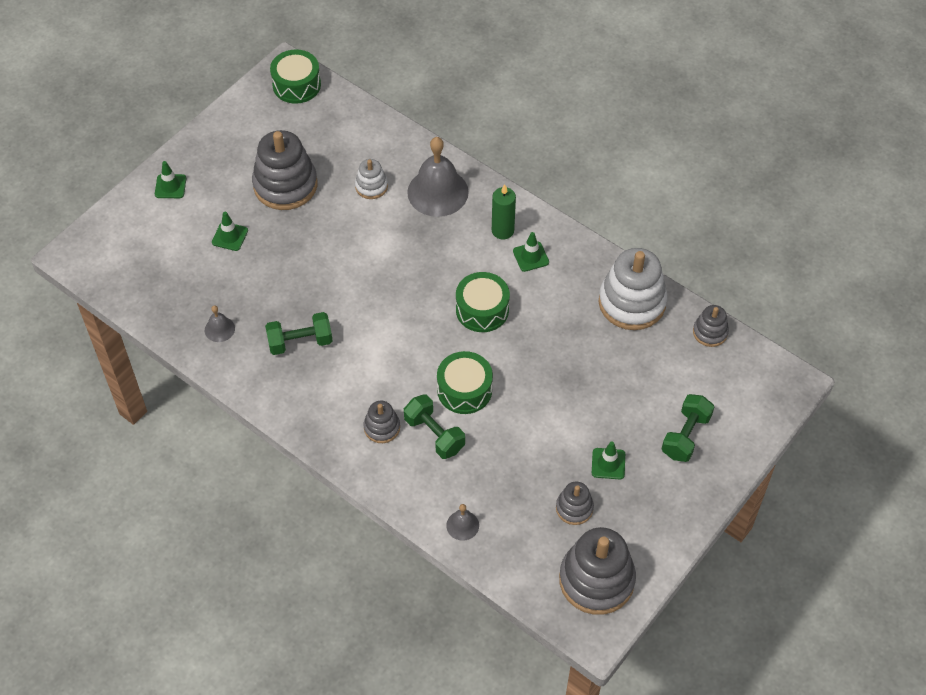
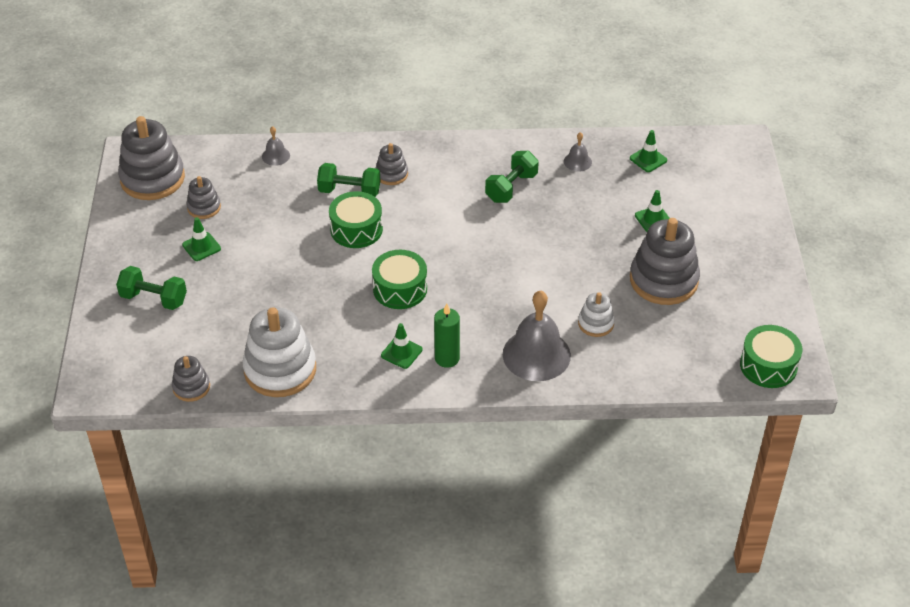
camera: 140 degrees right, 10 degrees down
green traffic cone [155,161,186,198] -> green traffic cone moved to [630,130,667,172]
green dumbbell [662,394,714,462] -> green dumbbell turned 60 degrees counterclockwise [116,266,187,310]

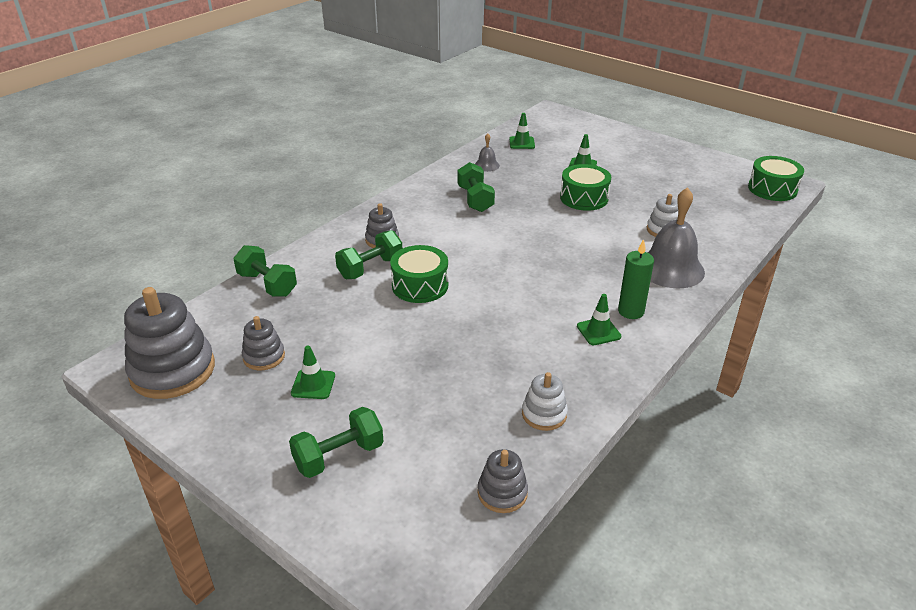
camera: 50 degrees left, 10 degrees down
white stacking toy [242,307,316,397] -> white stacking toy [522,372,568,431], size x0.51
grey bell [262,126,290,166] -> green dumbbell [233,245,297,297]
green drum [372,250,427,309] -> green drum moved to [560,164,611,211]
grey stacking toy [630,218,700,305] -> none

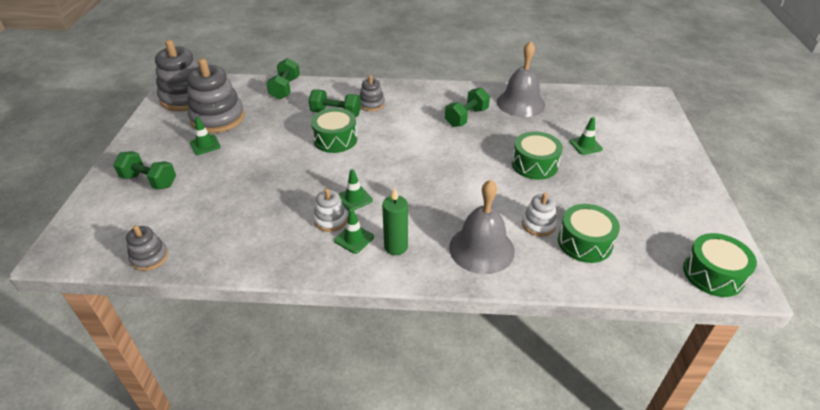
camera: 55 degrees right, 5 degrees up
grey stacking toy [242,316,285,371] -> grey stacking toy [187,58,245,133], size x1.95
grey bell [475,133,500,172] -> grey bell [497,41,545,117], size x2.13
green traffic cone [509,113,535,149] -> green traffic cone moved to [339,169,373,211]
white stacking toy [522,372,568,431] -> white stacking toy moved to [313,188,348,232]
none -> green drum [558,204,620,263]

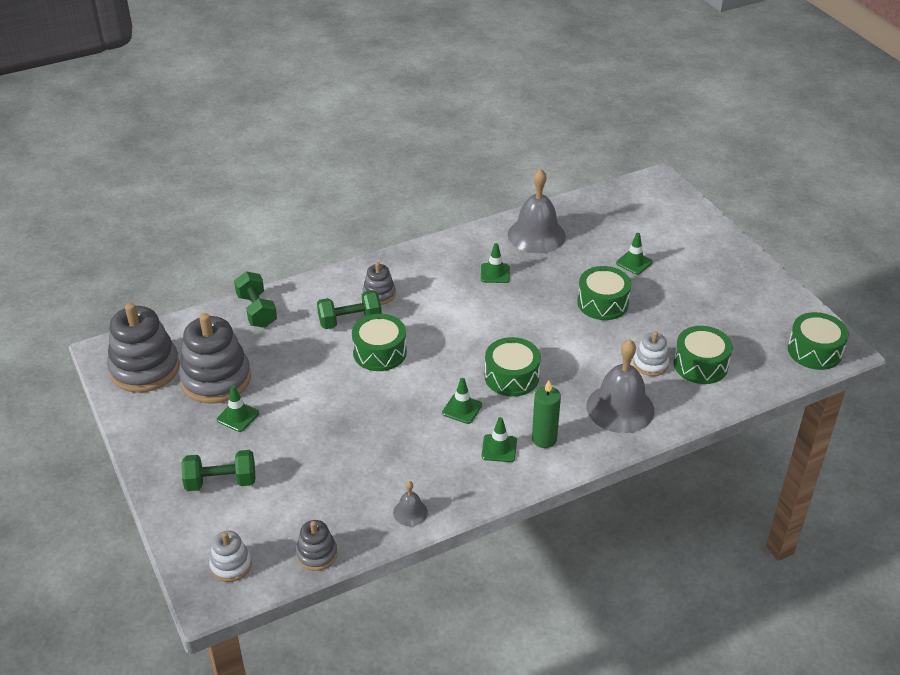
camera: 30 degrees left, 0 degrees up
white stacking toy [313,188,348,232] -> white stacking toy moved to [209,531,252,582]
green dumbbell [445,87,490,127] -> green traffic cone [481,243,510,283]
none -> grey bell [393,481,428,526]
none -> green drum [485,337,541,397]

